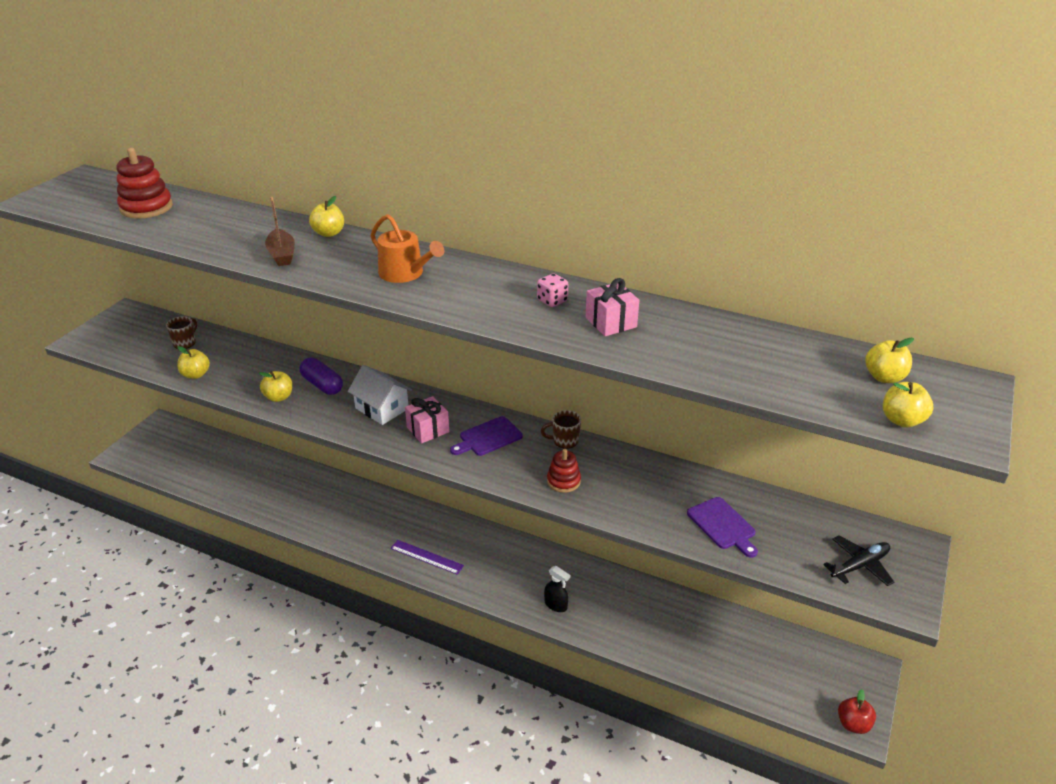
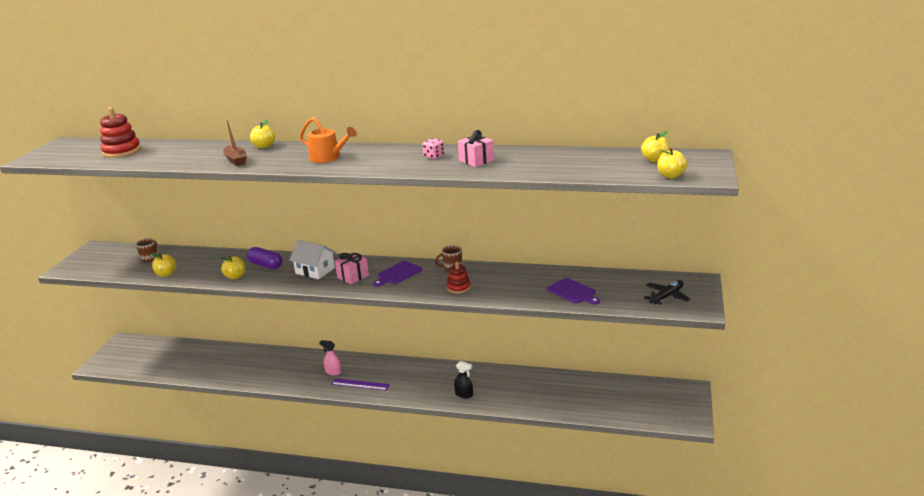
camera: 10 degrees left, 10 degrees down
red apple [838,689,876,734] -> none
none -> pink spray bottle [319,340,342,375]

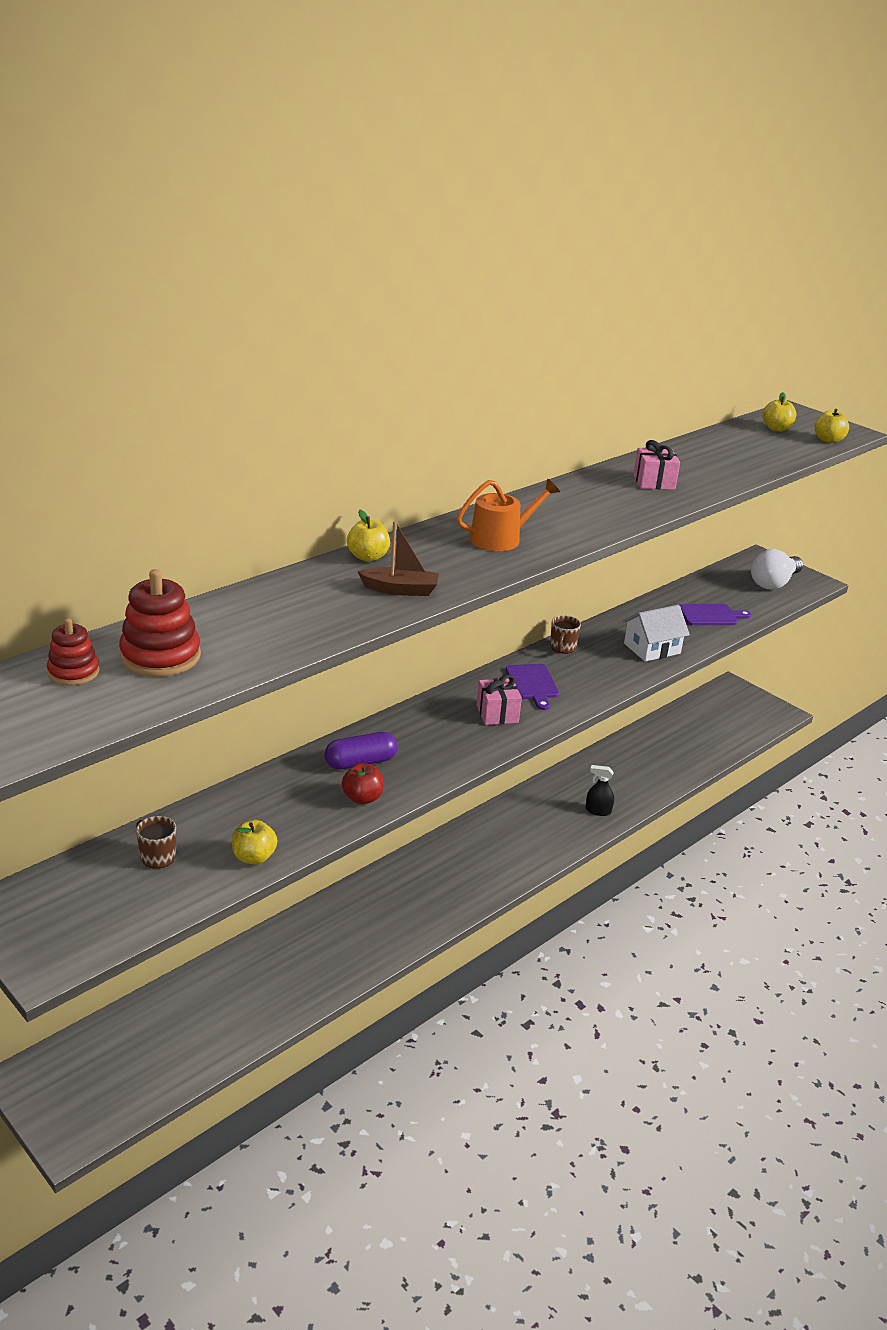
camera: 60 degrees left, 5 degrees up
yellow apple [220,256,245,279] -> red apple [342,763,384,804]
white house [289,240,336,279] -> white house moved to [623,605,690,662]
pink spray bottle [319,340,342,375] -> none
purple ruler [331,378,390,391] -> none
pink dice [423,138,444,159] -> none
red stacking toy [447,262,471,294] -> red stacking toy moved to [47,618,100,685]
black spray bottle [454,361,473,398] -> black spray bottle turned 135 degrees counterclockwise [586,765,614,816]
black plane [644,280,690,305] -> white light bulb [751,549,803,589]

